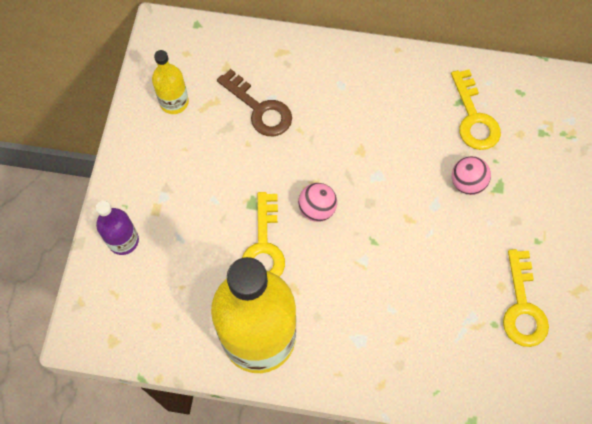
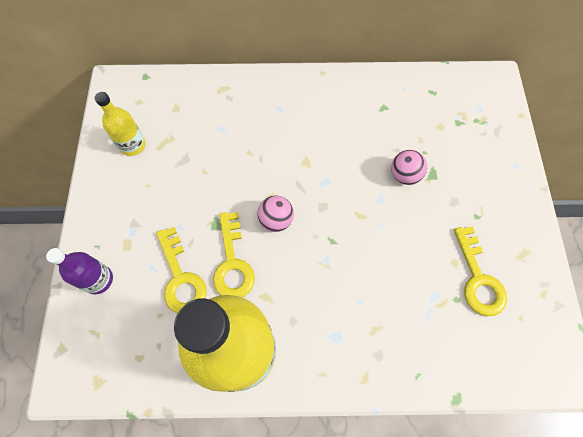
camera: 10 degrees left, 0 degrees up
brown key [217,69,292,136] -> none
yellow key [451,69,501,150] -> yellow key moved to [156,227,207,313]

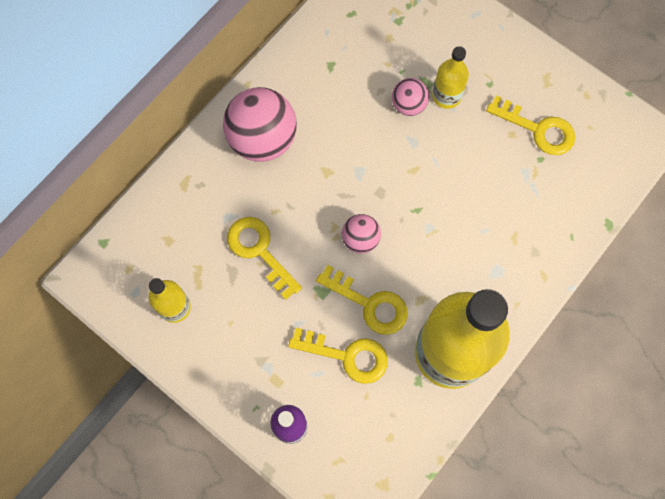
camera: 50 degrees left, 5 degrees up
none -> pink ball [223,87,297,162]
none -> yellow key [227,217,302,300]
none -> yellow bottle [432,46,469,109]

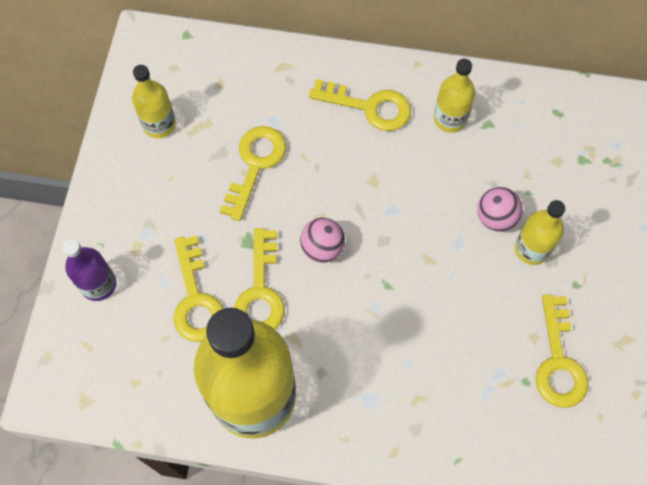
camera: 60 degrees right, 5 degrees down
pink ball [223,87,297,162] -> yellow key [309,79,411,131]
none -> yellow bottle [434,59,475,133]

